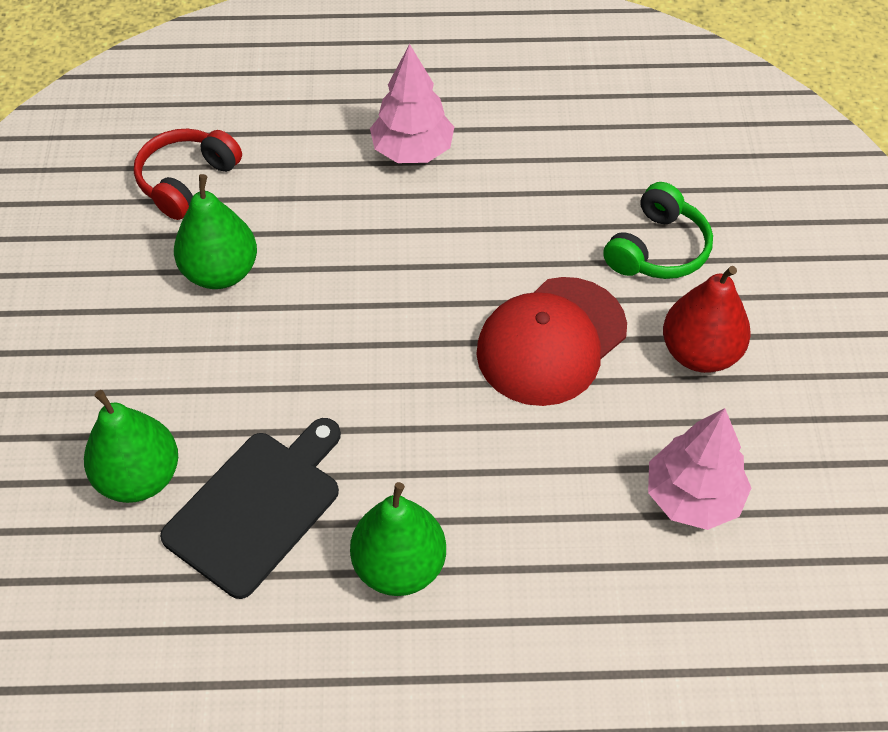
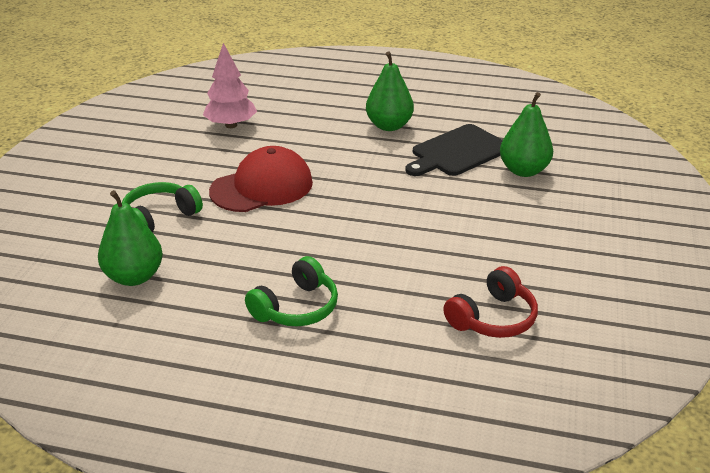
camera: 165 degrees left, 20 degrees down
green pear [174,174,257,289] -> green pear moved to [98,190,163,286]
pink tree [370,44,454,163] -> green headphones [245,256,338,326]
red pear [663,266,751,373] -> none

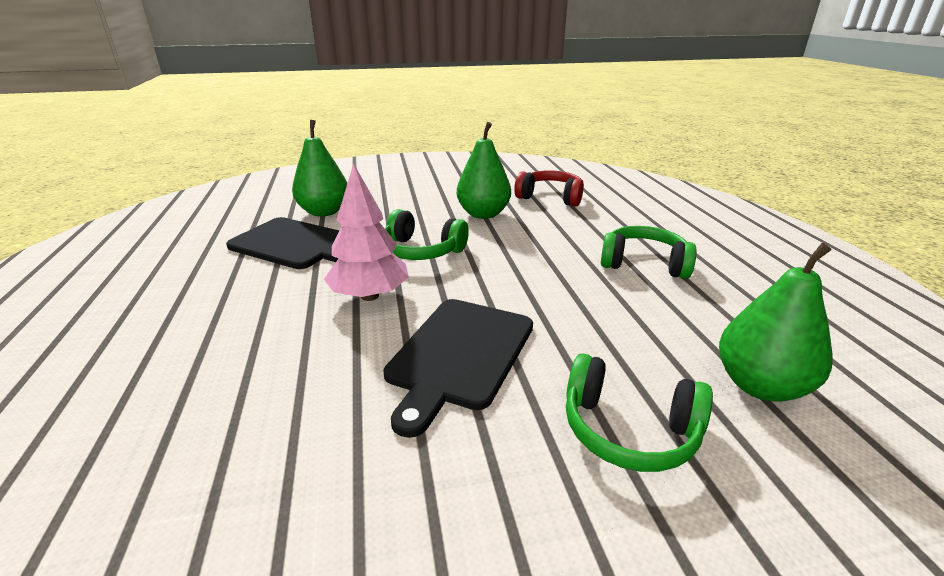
camera: 115 degrees left, 5 degrees down
pink tree [203,43,257,128] -> pink tree moved to [324,164,409,301]
red cap [209,146,313,212] -> black cutting board [383,299,533,438]
green pear [366,51,414,131] -> green pear moved to [457,122,511,219]
none -> green headphones [385,209,469,260]

